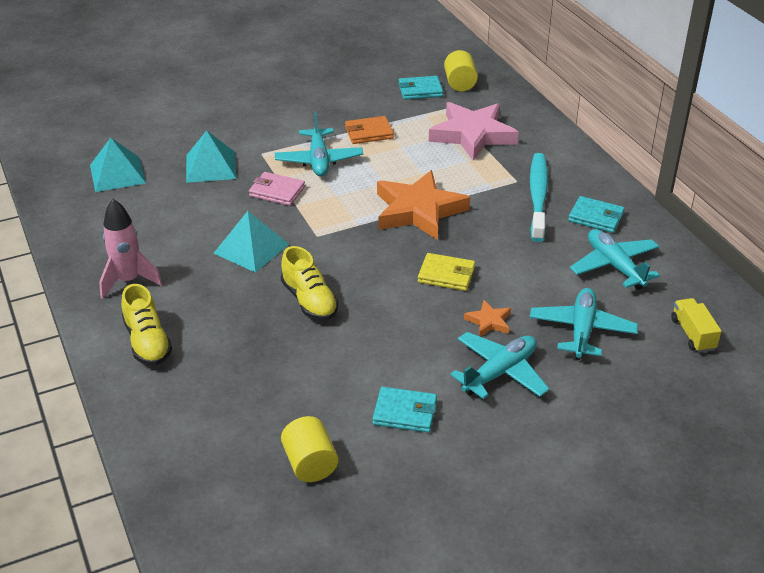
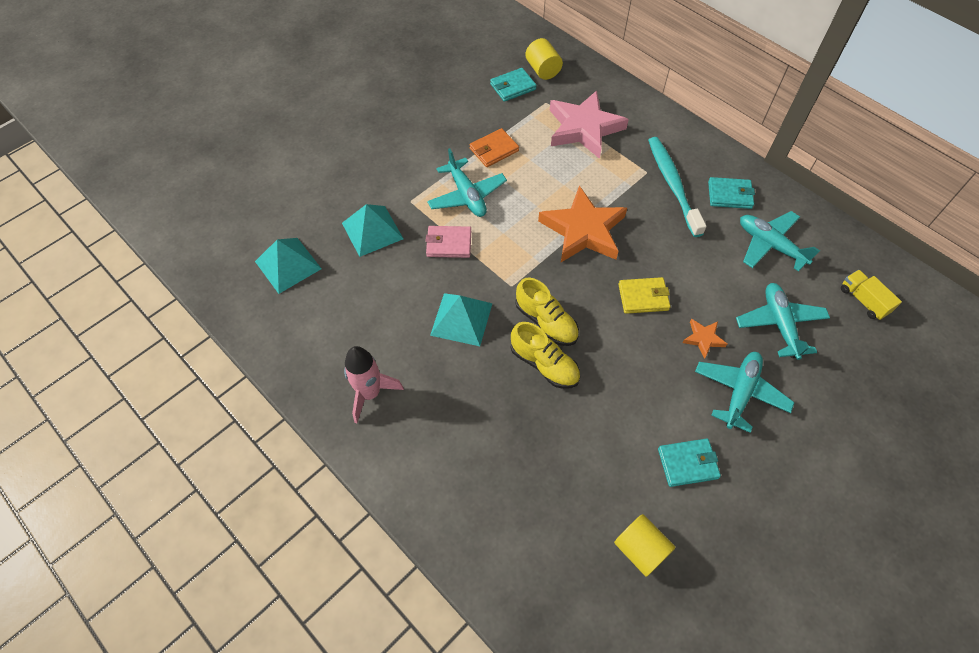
camera: 20 degrees left, 20 degrees up
yellow shoe [121,284,172,366] -> yellow shoe moved to [515,277,579,346]

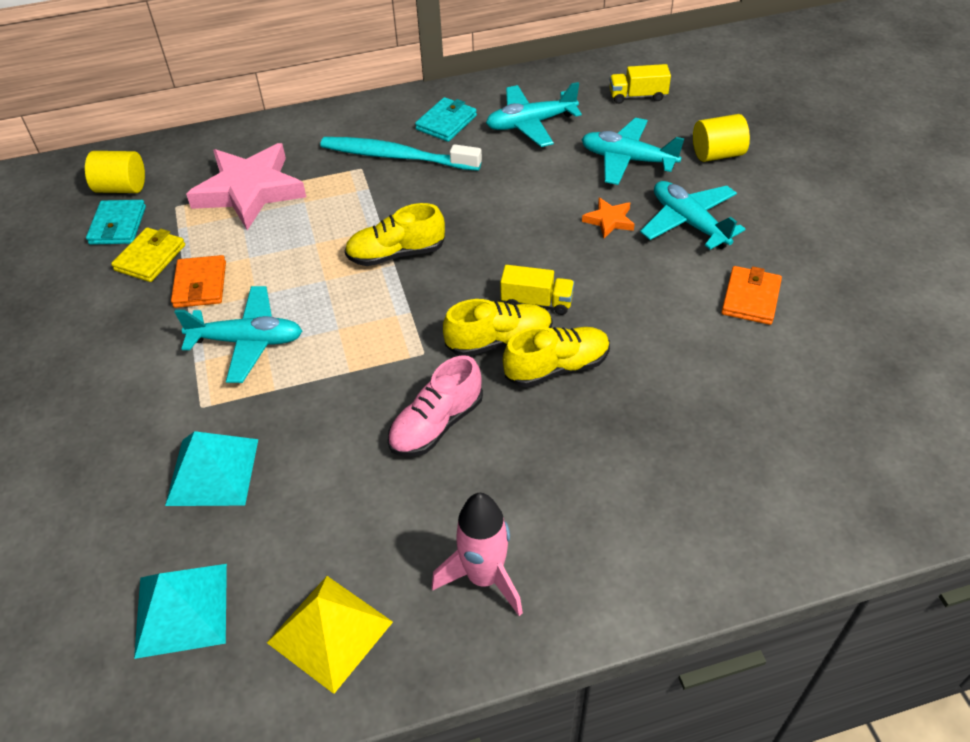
camera: 60 degrees left, 10 degrees down
pink wallet [425,226,471,258] -> none
turquoise pyramid [430,293,492,346] -> pink shoe [388,355,483,457]
orange star [538,186,627,262] -> yellow shoe [345,203,445,266]
yellow cylinder [614,514,675,577] -> yellow cylinder moved to [693,114,750,162]
yellow wallet [618,277,671,314] -> yellow wallet moved to [111,227,185,282]
turquoise wallet [658,439,721,487] -> orange wallet [721,266,782,325]
none -> yellow pyramid [267,576,393,694]
none -> yellow truck [500,265,574,315]

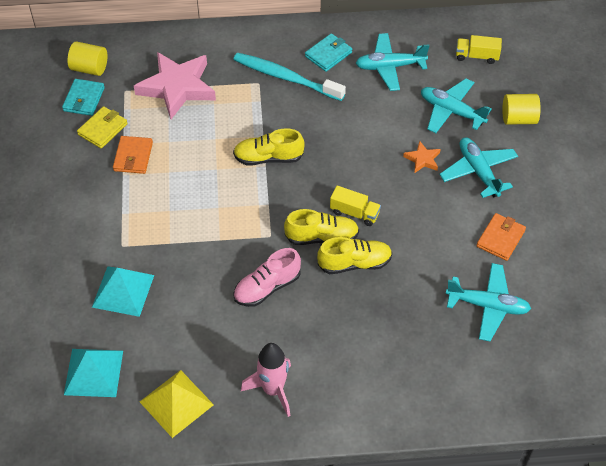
camera: 10 degrees right, 5 degrees up
turquoise plane [174,286,302,383] -> turquoise plane moved to [446,263,531,341]

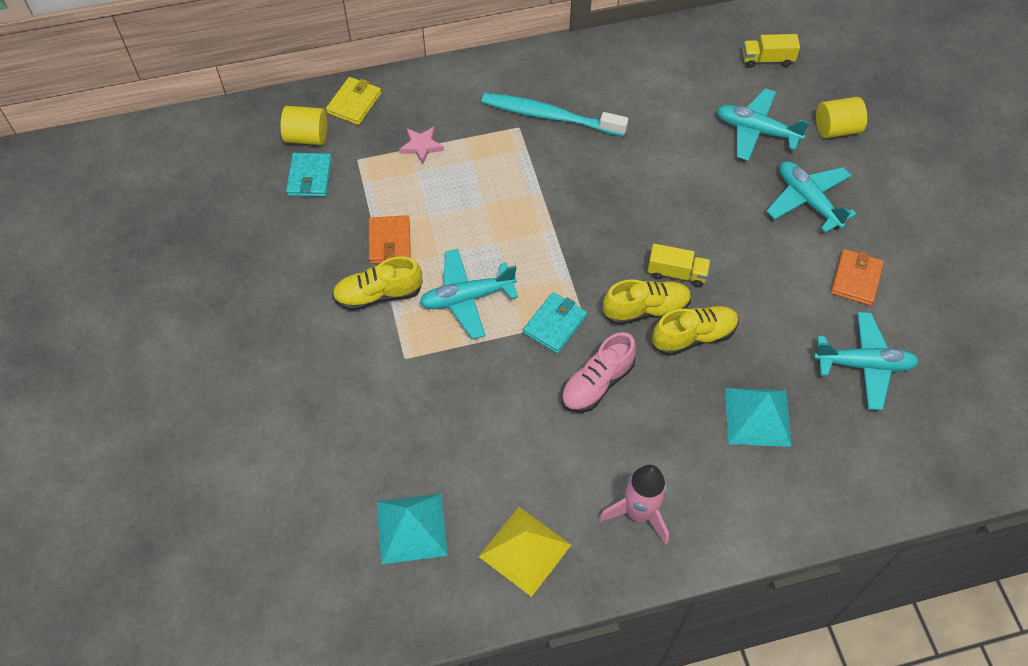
camera: 10 degrees left, 5 degrees up
yellow wallet [77,106,128,149] -> yellow wallet moved to [326,77,381,125]
turquoise pyramid [92,266,154,317] -> turquoise pyramid moved to [725,388,792,447]
pink star [134,52,216,119] -> pink star [399,127,444,164], size x0.44
yellow shoe [233,128,305,165] -> yellow shoe moved to [332,256,423,311]
turquoise wallet [305,33,352,72] -> turquoise wallet moved to [523,292,587,354]
turquoise plane [356,33,429,91] -> turquoise plane moved to [420,249,518,339]
orange star [403,141,441,173] -> none

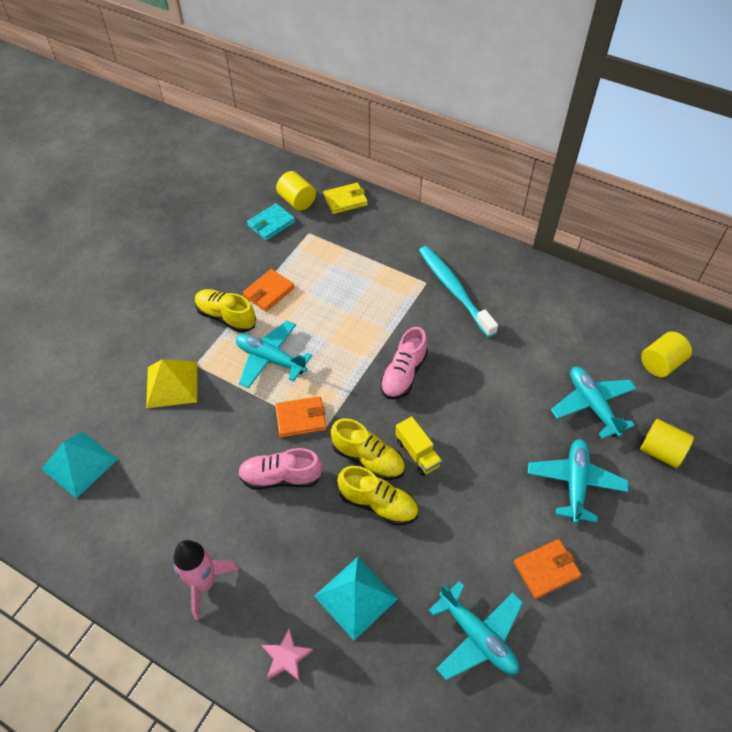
camera: 45 degrees right, 5 degrees down
pink star [399,127,444,164] -> pink star moved to [262,629,313,682]
yellow pyramid [478,507,571,597] -> yellow pyramid moved to [146,359,197,408]
turquoise wallet [523,292,587,354] -> orange wallet [275,396,326,438]
yellow truck [743,34,800,68] -> yellow cylinder [641,331,692,377]
none -> pink shoe [380,327,428,399]

